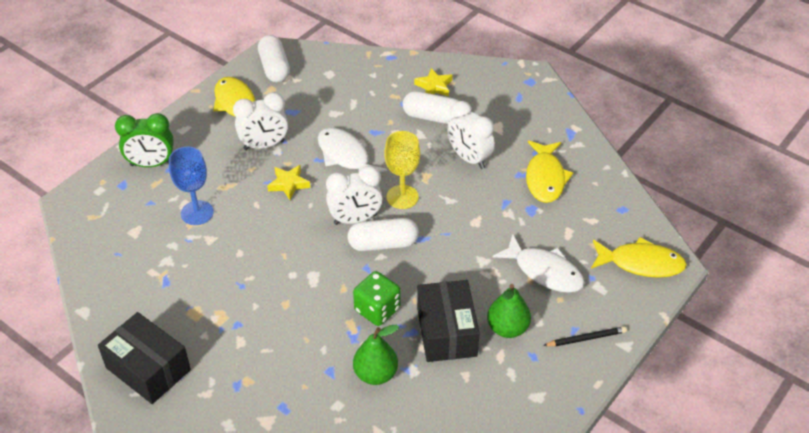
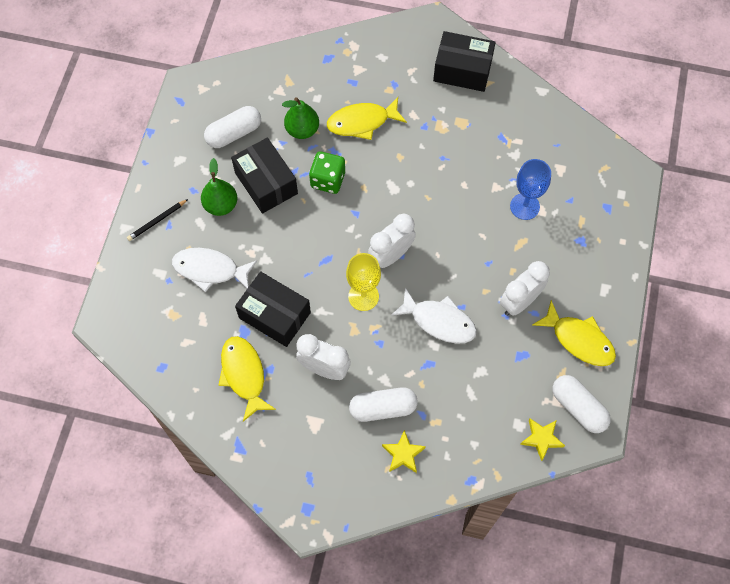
camera: 155 degrees right, 20 degrees up
green clock [115,113,174,167] -> none
yellow star [267,165,310,200] -> yellow star moved to [520,419,565,461]
white capsule [347,218,419,251] -> white capsule moved to [204,106,261,148]
yellow fish [591,237,687,278] -> yellow fish moved to [327,97,407,140]
none -> black box [235,271,311,347]

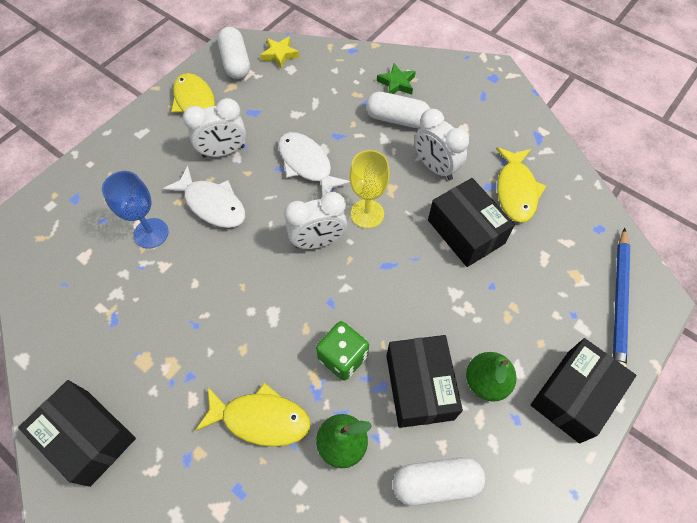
camera: 155 degrees left, 5 degrees down
black pencil [127,199,188,241] -> black box [531,338,636,443]
white fish [172,248,257,292] -> white fish moved to [162,166,245,228]
yellow star [382,430,426,473] -> green star [377,64,416,95]
none -> blue pencil [613,228,630,367]

